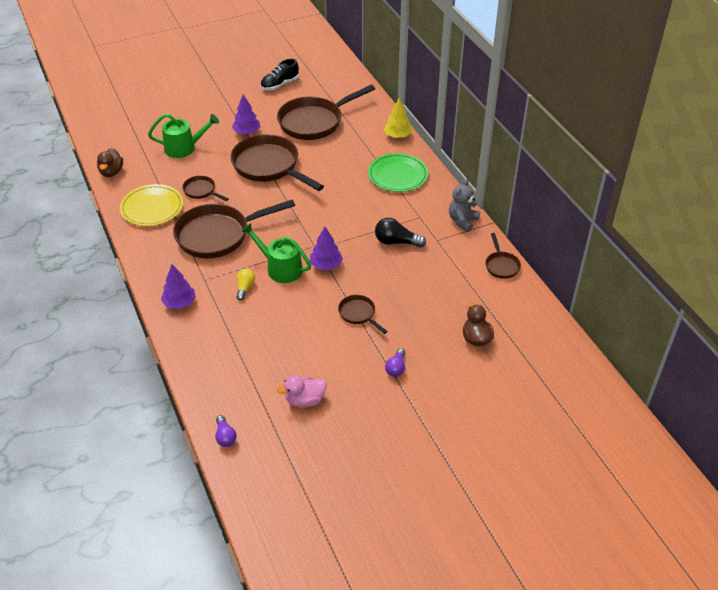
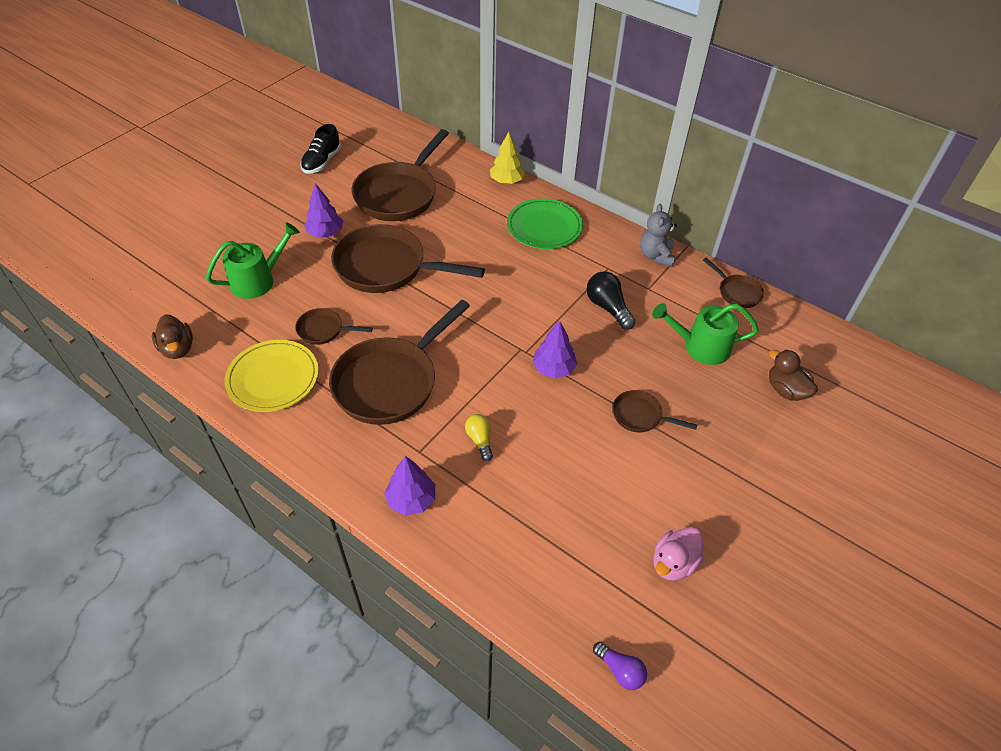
camera: 30 degrees left, 5 degrees up
green watering can [241,223,311,283] -> green watering can moved to [652,303,759,365]
black light bulb [375,218,426,248] -> black light bulb turned 75 degrees clockwise [587,272,636,330]
purple light bulb [385,348,405,377] -> none

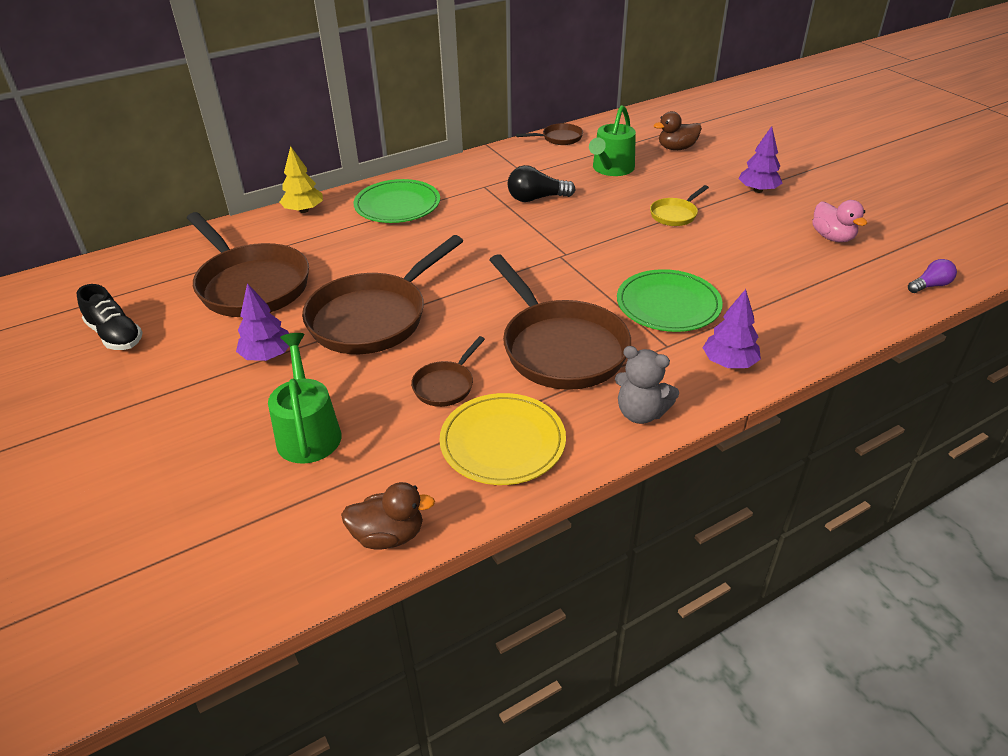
camera: 65 degrees left, 10 degrees down
yellow light bulb [465,414,493,461] -> green plate [617,269,723,332]
purple tree [532,321,577,378] -> purple tree moved to [739,126,782,193]
brown pan [613,390,697,432] -> yellow pan [650,185,709,226]
grey teddy bear [640,204,677,267] -> grey teddy bear moved to [615,346,679,424]

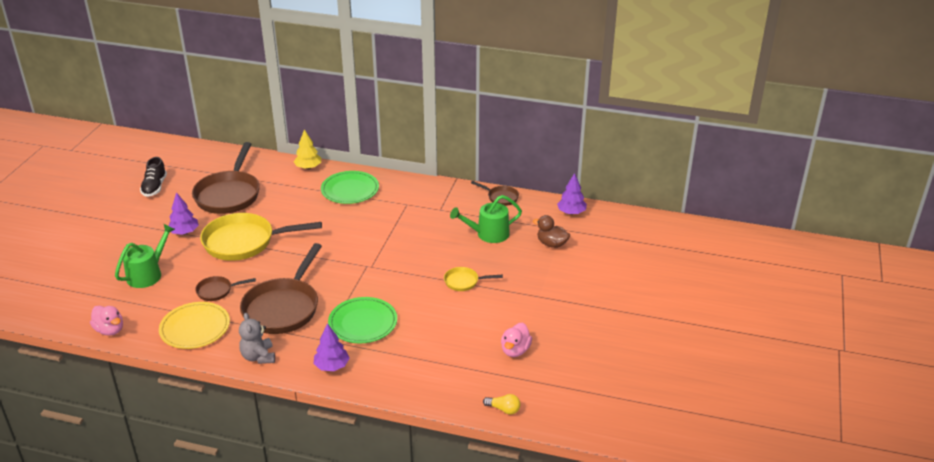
camera: 45 degrees right, 5 degrees down
brown pan [302,235,463,354] -> yellow pan [200,213,322,261]
brown duck [341,482,435,550] -> pink duck [90,306,123,336]
black light bulb [508,165,575,202] -> none
purple tree [739,126,782,193] -> purple tree moved to [557,173,587,215]
purple light bulb [908,259,957,293] -> yellow light bulb [483,394,521,415]

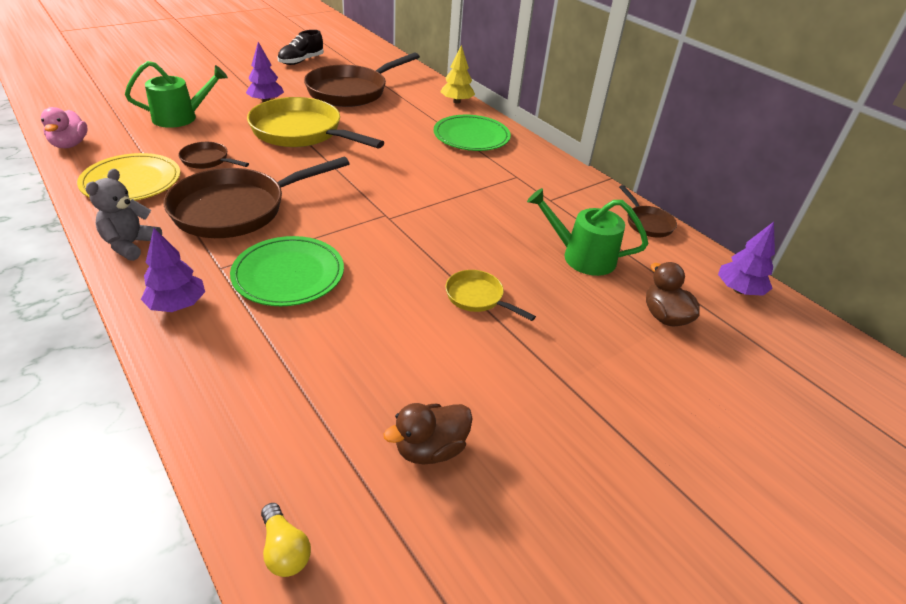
camera: 35 degrees right, 5 degrees up
pink duck [501,323,532,357] -> brown duck [383,403,473,464]

